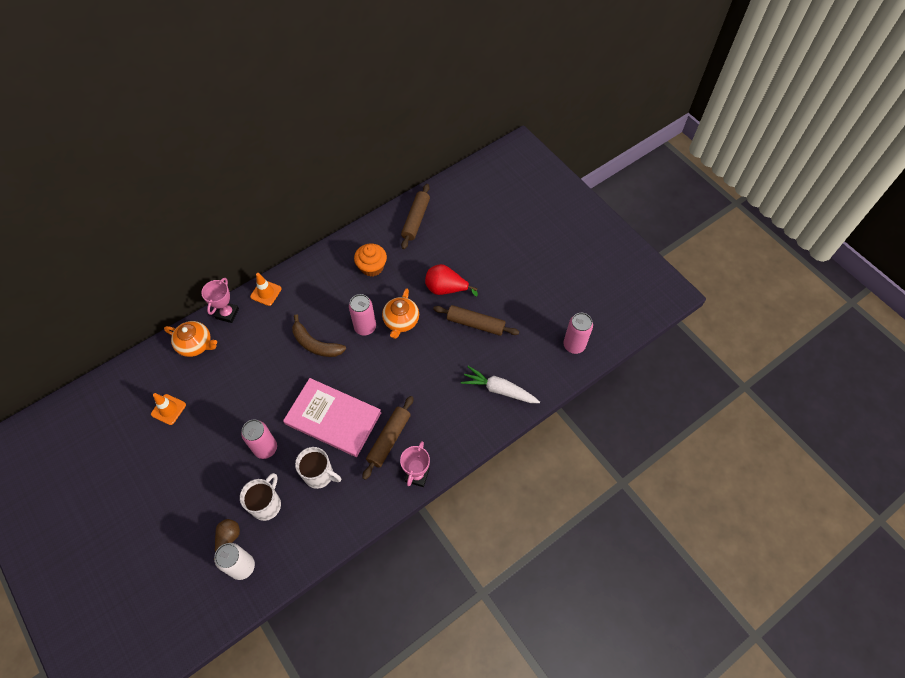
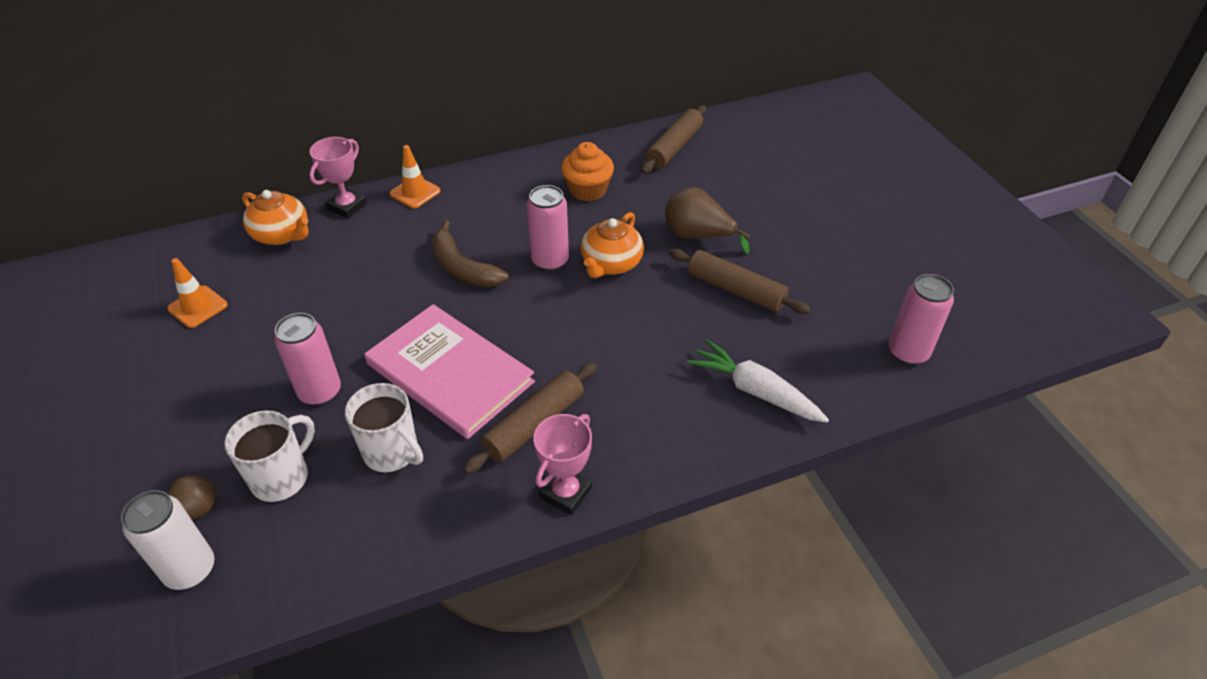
camera: 15 degrees right, 15 degrees down
red pear [425,264,478,297] -> brown pear [665,187,750,254]

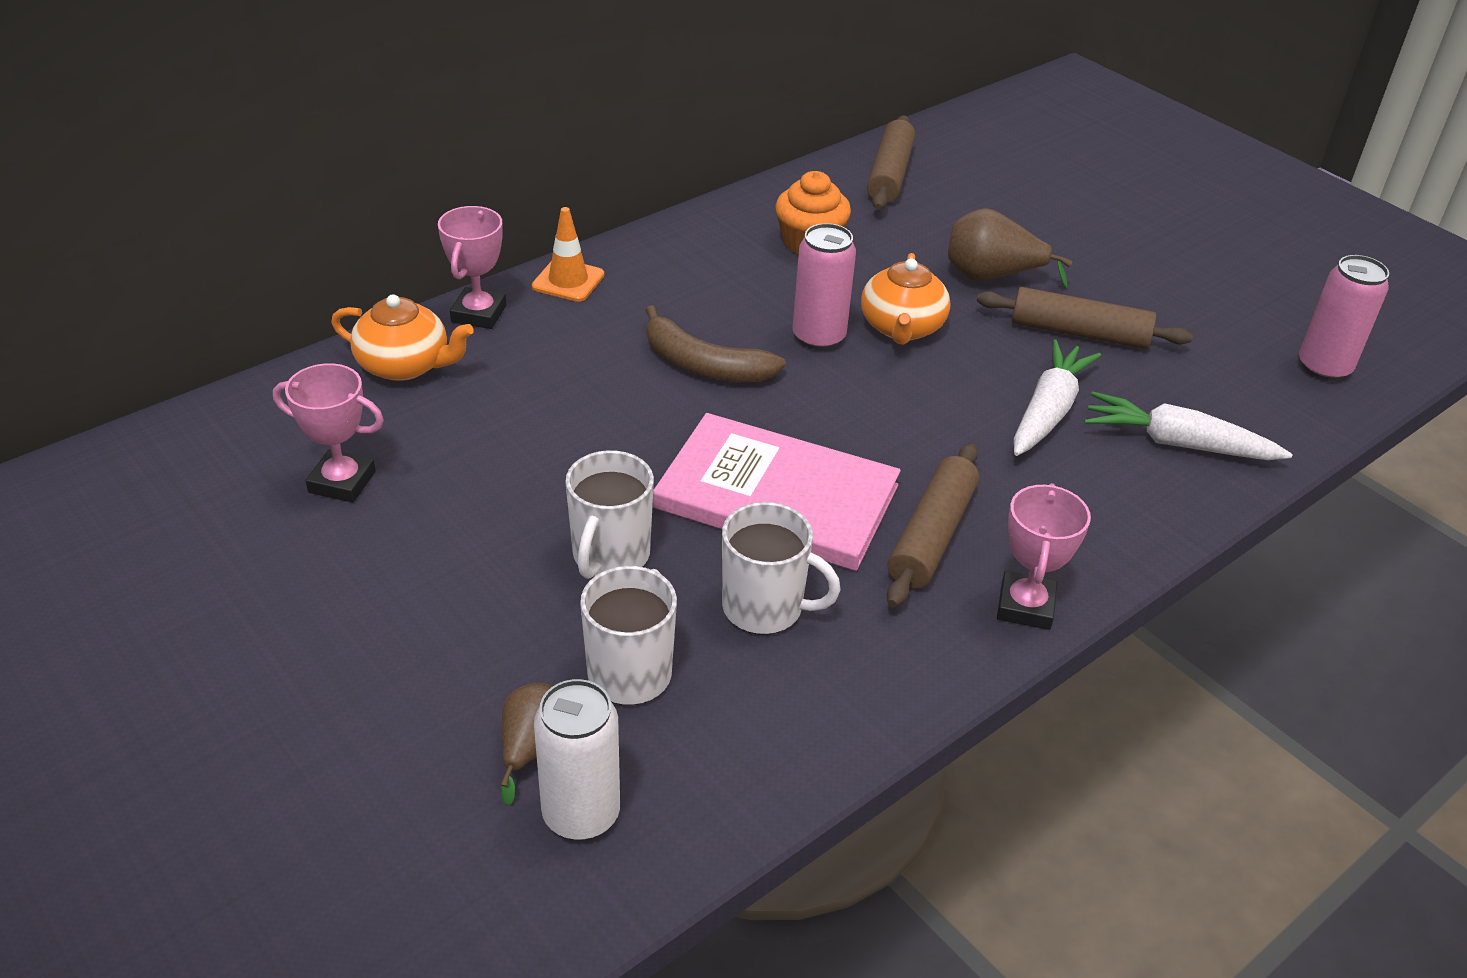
camera: 20 degrees left, 5 degrees down
orange traffic cone [167,258,227,328] -> pink trophy [273,363,384,503]
pink can [274,313,341,406] -> white mug [565,450,654,579]
none -> white carrot [1014,339,1101,456]

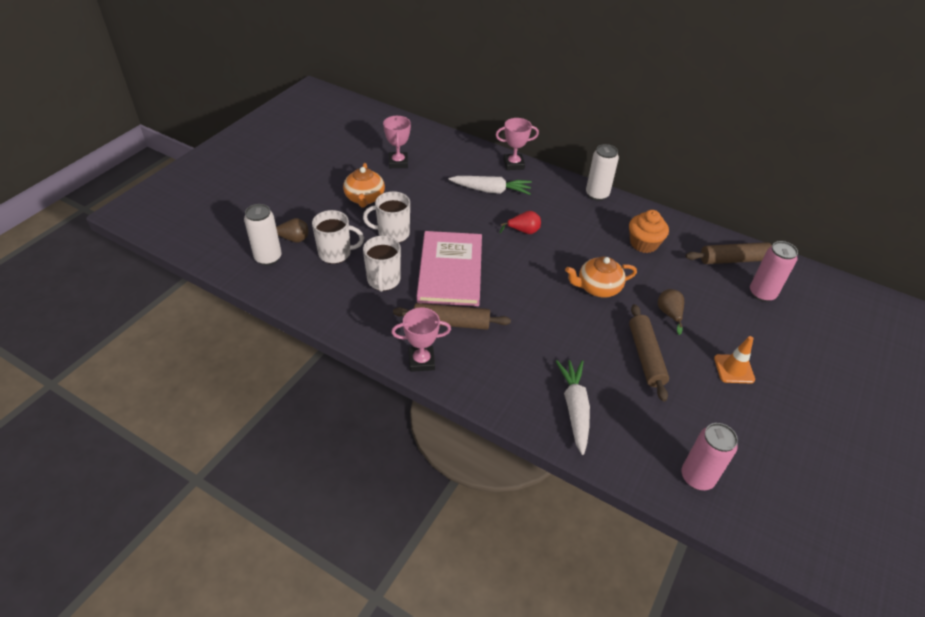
camera: 70 degrees right, 5 degrees up
orange teapot [331,294,474,381] -> orange teapot moved to [343,163,385,207]
orange traffic cone [532,207,604,302] -> orange traffic cone moved to [714,336,755,383]
brown banana [646,305,786,382] -> red pear [500,211,541,234]
pink can [792,223,856,350] -> pink can moved to [750,241,798,302]
brown pear [948,208,1072,288] -> brown pear [658,289,684,335], size x0.65
white carrot [1014,339,1101,456] -> white carrot moved to [449,176,532,195]
none -> white can [586,144,619,201]

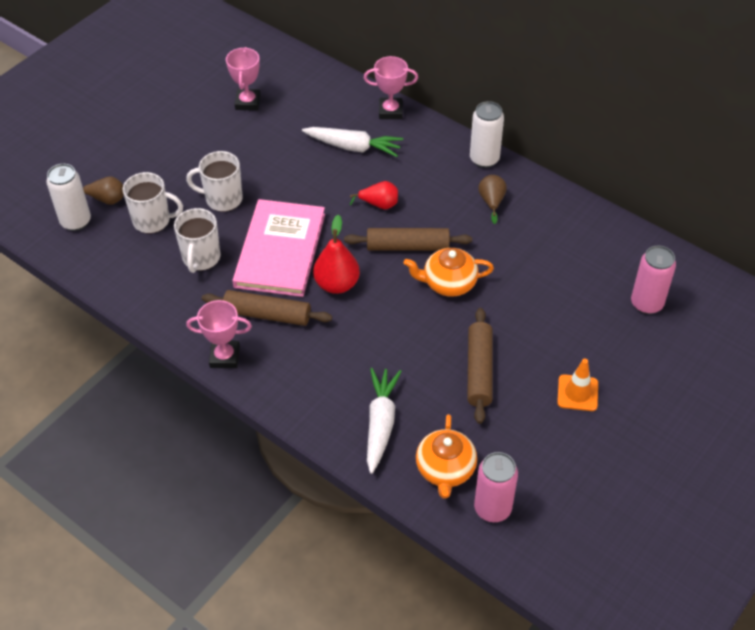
camera: 10 degrees right, 5 degrees up
orange teapot [343,163,385,207] -> orange teapot moved to [416,414,477,499]
orange cupcake [629,210,669,253] -> none
brown pear [658,289,684,335] -> brown pear moved to [478,175,507,224]
brown rolling pin [685,242,772,264] -> brown rolling pin moved to [344,228,472,251]
none -> red pear [313,215,360,294]

